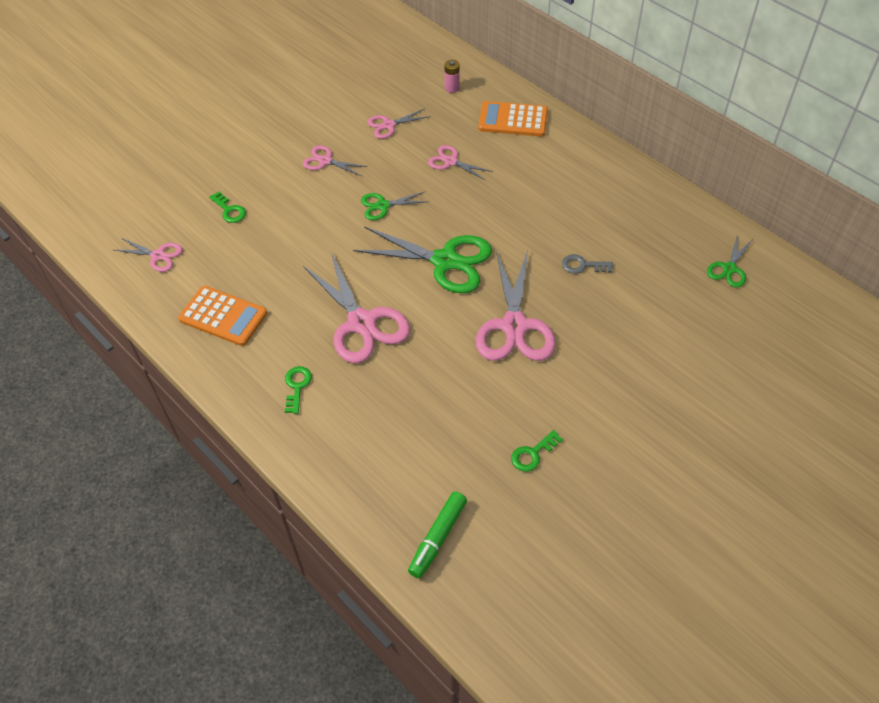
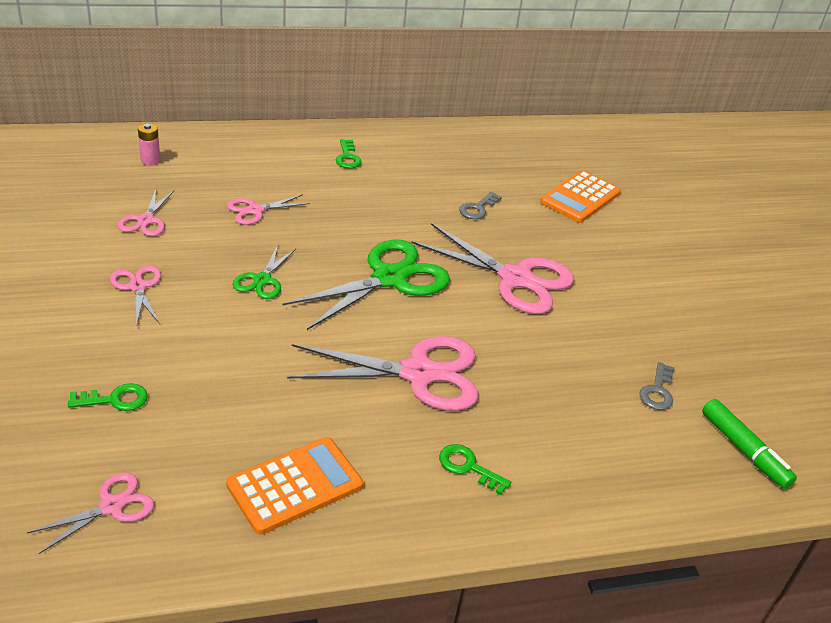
camera: 65 degrees left, 15 degrees down
pink scissors [303,145,368,176] -> pink scissors turned 105 degrees clockwise [110,266,161,325]
orange calculator [478,101,548,137] -> orange calculator moved to [540,170,621,223]
green key [511,430,563,472] -> green key moved to [336,139,362,168]
green scissors [707,234,754,288] -> none
none -> grey key [639,362,674,410]

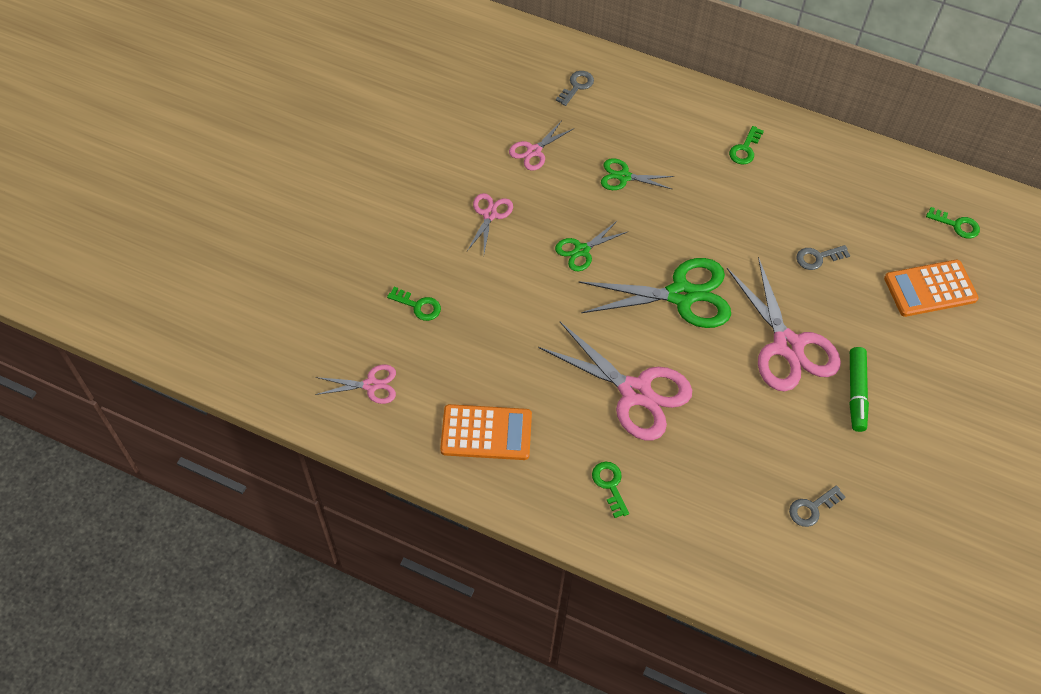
camera: 40 degrees right, 20 degrees up
pink battery [138,123,160,165] -> grey key [556,71,594,106]
pink scissors [227,194,310,225] -> green scissors [601,158,674,190]
green marker [702,399,797,489] -> green marker moved to [850,347,869,432]
none -> green key [926,207,980,239]

